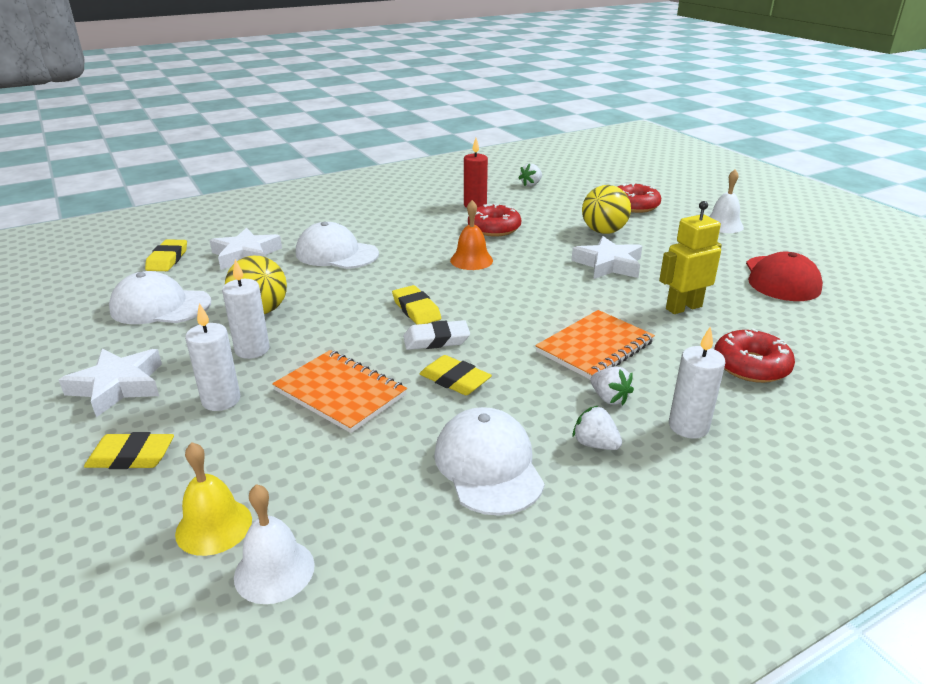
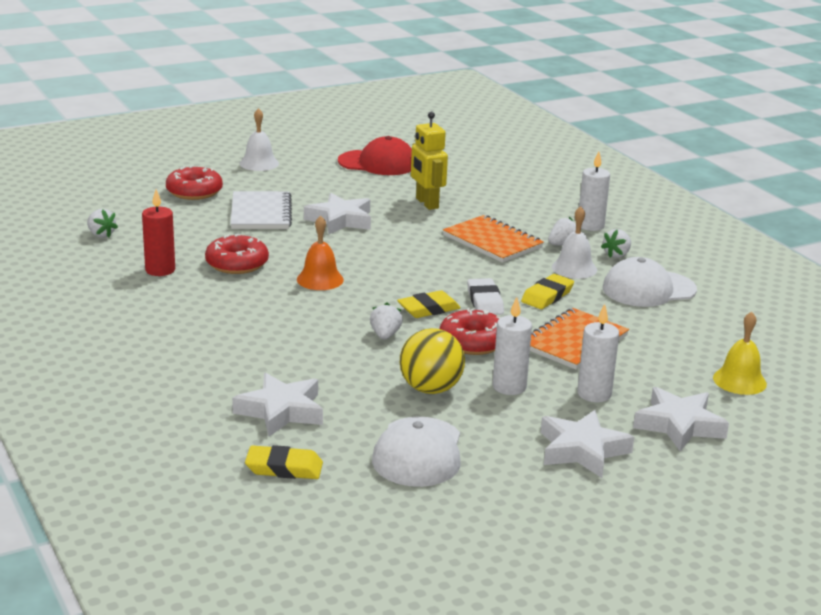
camera: 90 degrees left, 5 degrees down
yellow eraser [84,432,174,469] -> white star [633,387,729,451]
white bell [234,484,315,604] -> white bell moved to [552,206,597,279]
white cap [296,222,379,269] -> none
yellow ball [582,185,631,234] -> white notebook [230,191,292,229]
red donut [714,328,795,383] -> red donut moved to [440,308,500,355]
none -> white strawberry [370,303,403,340]

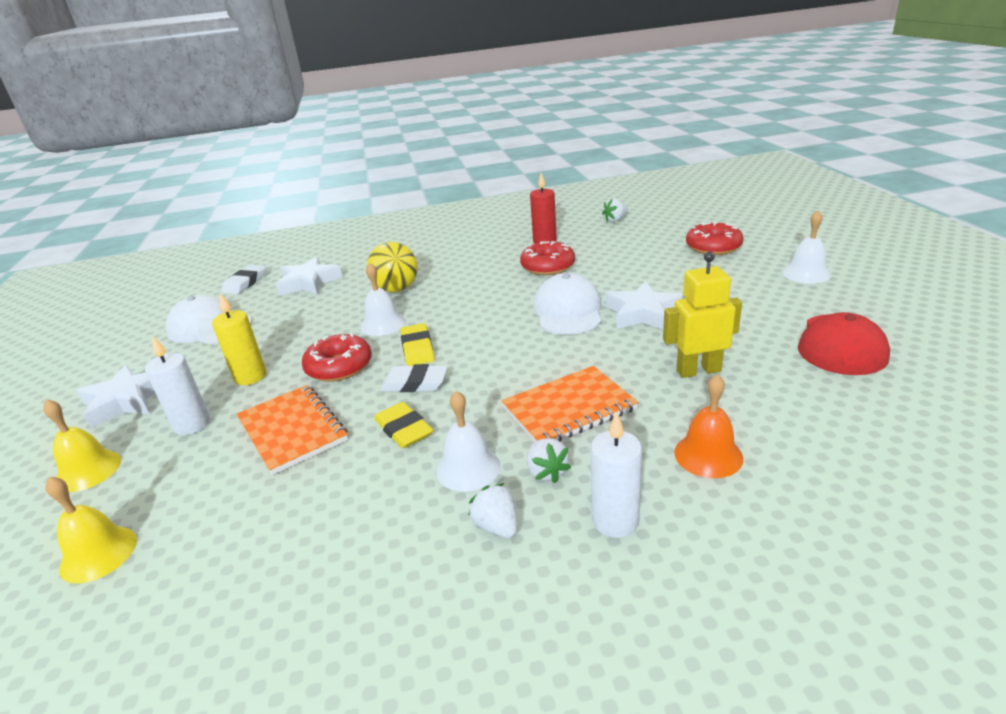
camera: 110 degrees right, 5 degrees up
white notebook [230,191,292,229] -> none
yellow eraser [245,445,323,479] -> white eraser [222,265,266,294]
orange bell [297,216,344,290] -> orange bell moved to [674,374,743,478]
white strawberry [370,303,403,340] -> white bell [361,263,406,336]
yellow ball [400,328,465,394] -> yellow ball moved to [367,242,418,292]
white candle [492,297,532,395] -> yellow candle [212,293,267,385]
white cap [603,257,697,307] -> white cap moved to [533,273,601,335]
white star [633,387,729,451] -> yellow bell [43,399,121,492]

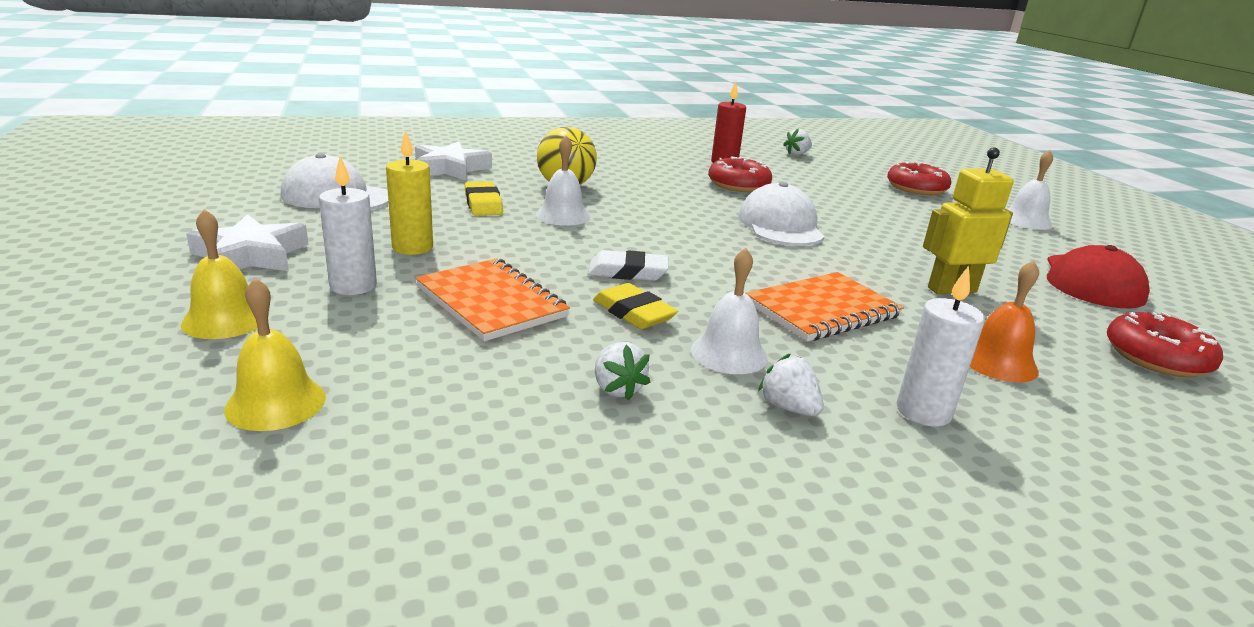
camera: 10 degrees left, 5 degrees down
white eraser [222,265,266,294] -> none
red donut [302,333,372,382] -> red donut moved to [1107,312,1223,377]
yellow eraser [400,323,434,366] -> yellow eraser moved to [464,181,503,216]
white strawberry [527,438,571,483] -> white strawberry moved to [595,342,650,401]
white star [606,281,684,329] -> none

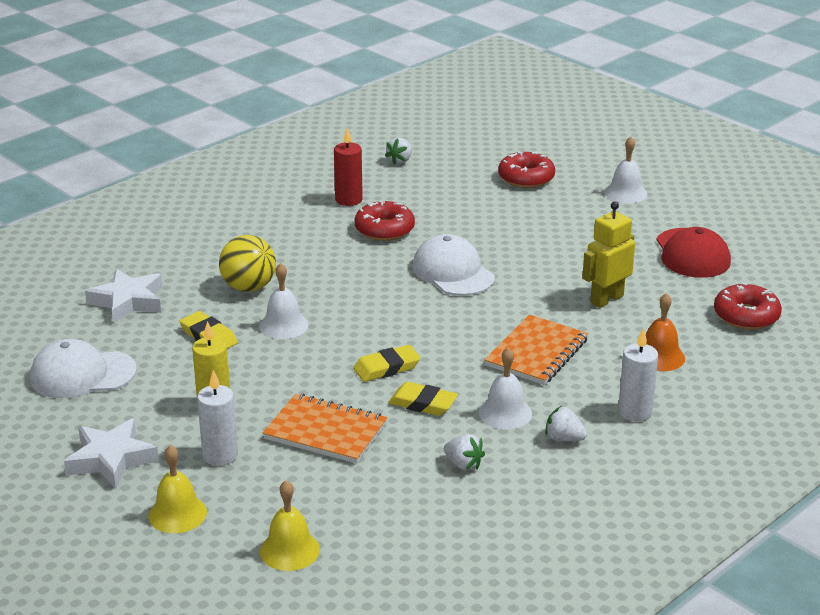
camera: 25 degrees left, 5 degrees up
white eraser [588,250,669,281] -> yellow eraser [353,345,420,382]

